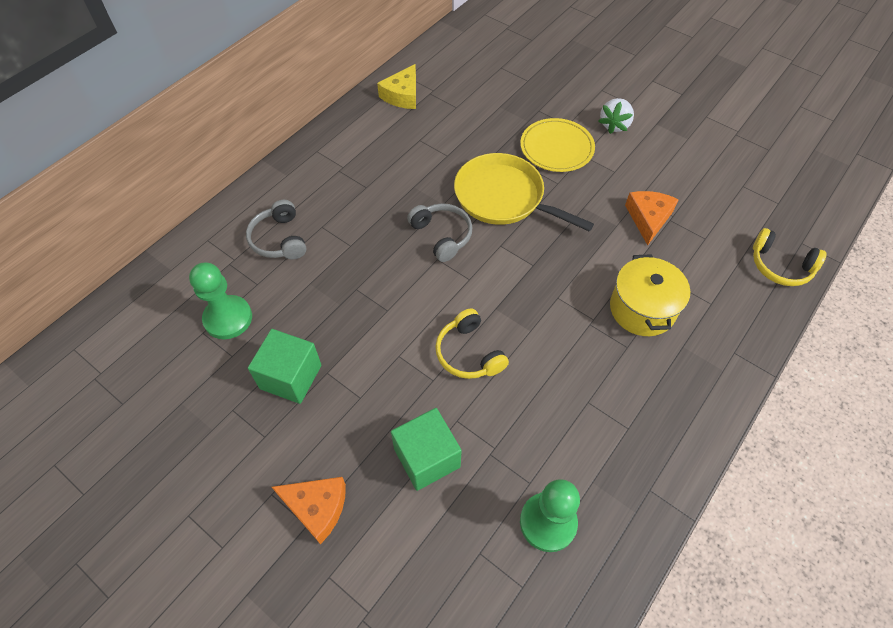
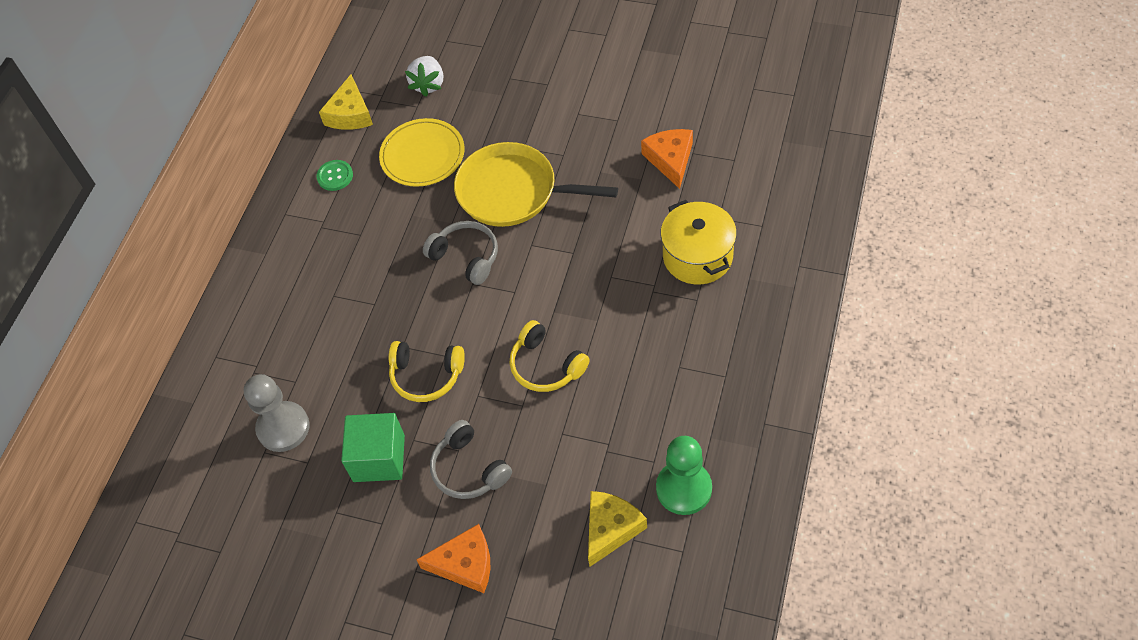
camera: 15 degrees left, 0 degrees up
green pawn [189,263,252,339] -> grey pawn [244,374,310,452]
grey headphones [246,200,306,259] -> grey headphones moved to [430,420,512,499]
green cube [391,408,462,491] -> none
yellow plate [520,118,595,172] -> yellow plate moved to [379,118,465,187]
white strawberry [598,98,634,134] -> white strawberry moved to [405,56,443,97]
yellow headphones [753,228,827,286] -> yellow headphones moved to [388,341,465,402]
none -> green button [316,160,353,191]
none -> yellow cheese [588,491,647,567]

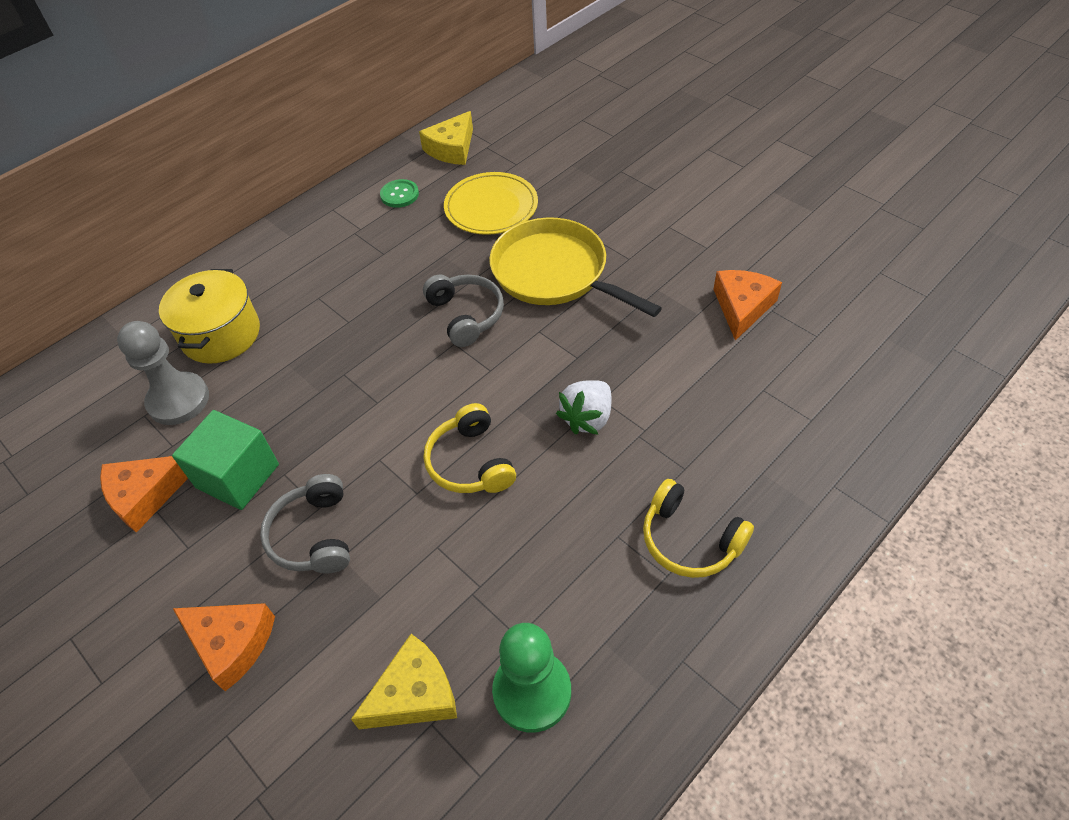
camera: 25 degrees right, 5 degrees down
yellow headphones [388,341,465,402] -> yellow headphones moved to [643,479,754,578]
white strawberry [405,56,443,97] -> white strawberry moved to [556,380,611,435]
yellow pot [660,200,737,284] -> yellow pot moved to [159,269,260,364]
none -> orange cheese [100,456,188,533]

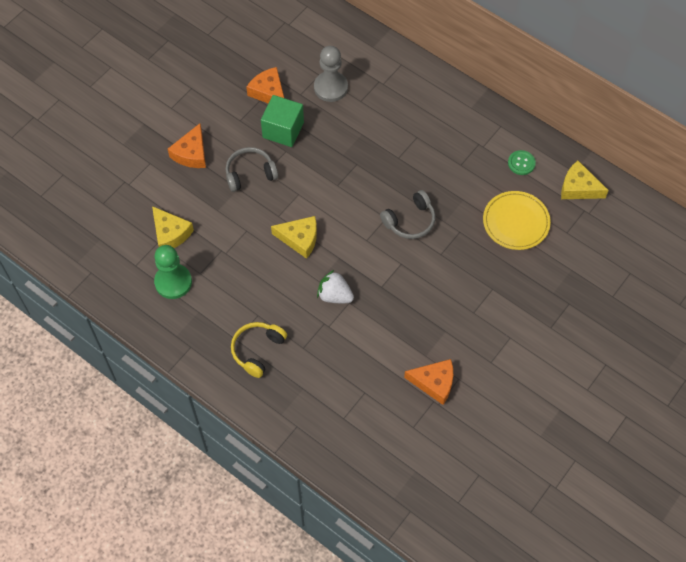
camera: 80 degrees right, 10 degrees up
yellow pot [159,269,260,364] -> none
yellow headphones [423,403,516,493] -> yellow cheese [271,216,317,259]
yellow pan [489,217,662,317] -> none

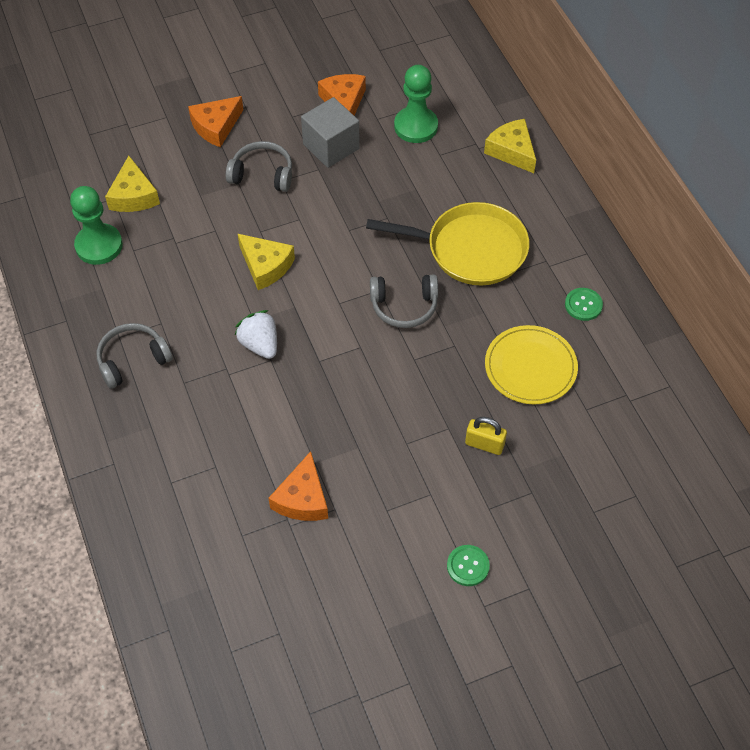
camera: 30 degrees right, 5 degrees down
yellow headphones [231,322,287,378] -> grey headphones [97,323,173,389]
green cube [261,95,304,147] -> grey cube [301,97,360,168]
grey pawn [314,46,348,102] -> green pawn [394,65,438,143]
orange cheese [404,359,453,405] -> orange cheese turned 60 degrees clockwise [268,451,328,521]
yellow cheese [561,161,609,199] -> yellow cheese moved to [484,119,536,173]
none -> yellow pan [366,202,529,285]
none -> green button [447,545,490,586]
none -> yellow padlock [465,417,507,455]

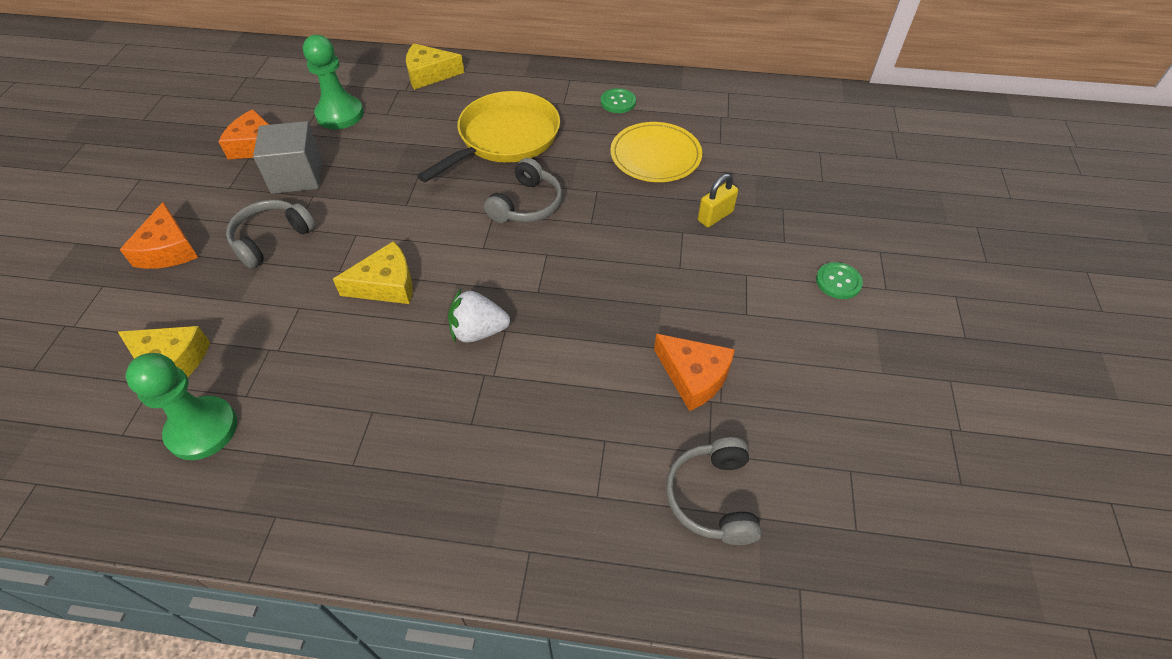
camera: 60 degrees left, 5 degrees down
grey headphones [97,323,173,389] -> grey headphones moved to [666,437,762,545]

